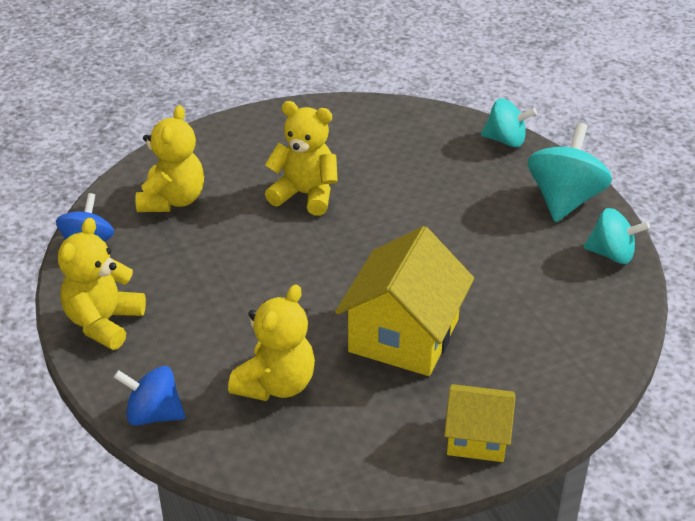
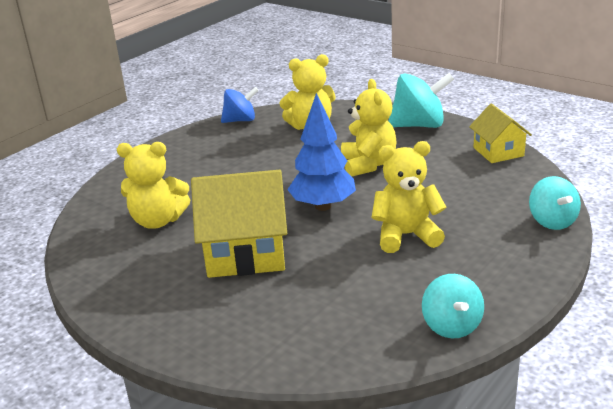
camera: 65 degrees right, 10 degrees down
yellow teddy bear [58,218,146,350] -> yellow teddy bear moved to [371,141,446,253]
blue spinning top [114,366,185,426] -> none
yellow house [444,384,516,462] -> yellow house moved to [469,103,532,163]
turquoise spinning top [528,123,612,222] -> turquoise spinning top moved to [388,73,454,128]
none -> blue tree [287,93,356,211]

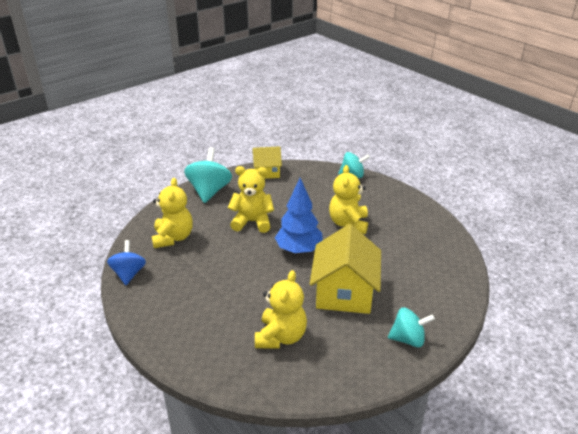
camera: 80 degrees left, 5 degrees up
turquoise spinning top [422,274,484,339] -> turquoise spinning top moved to [388,307,435,347]

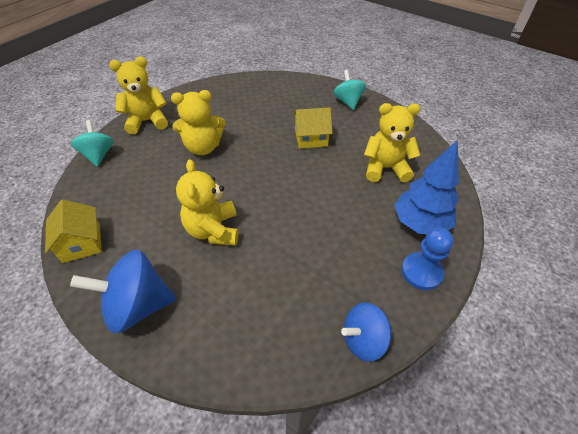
camera: 105 degrees left, 15 degrees up
yellow teddy bear [152,178,193,248] -> yellow teddy bear moved to [109,57,168,134]
turquoise spinning top [184,147,232,203] -> blue spinning top [70,250,176,334]
blue tree [275,178,323,254] -> blue tree moved to [394,140,459,234]
yellow house [310,224,381,314] -> yellow house [293,107,333,149], size x0.59
none -> blue pawn [401,227,454,290]

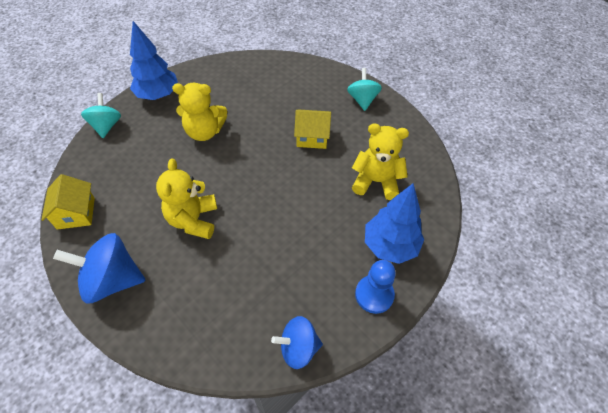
camera: 10 degrees right, 5 degrees up
yellow teddy bear [109,57,168,134] -> blue tree [130,21,178,100]

